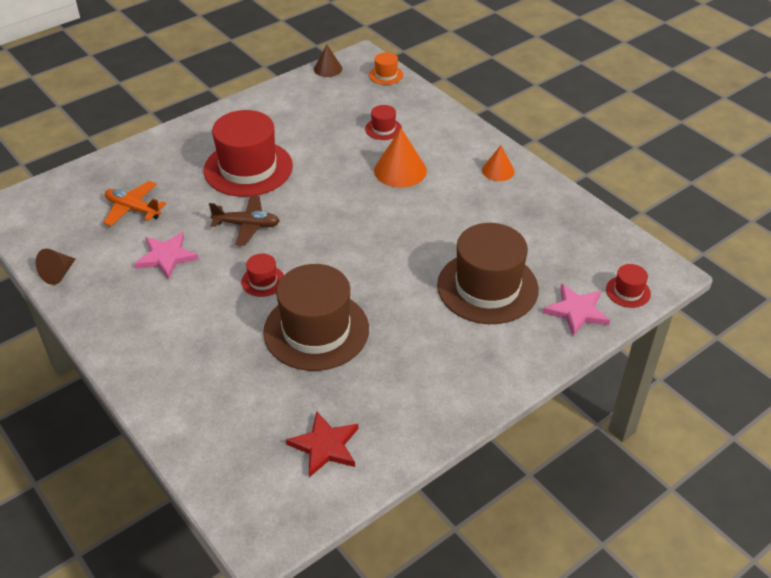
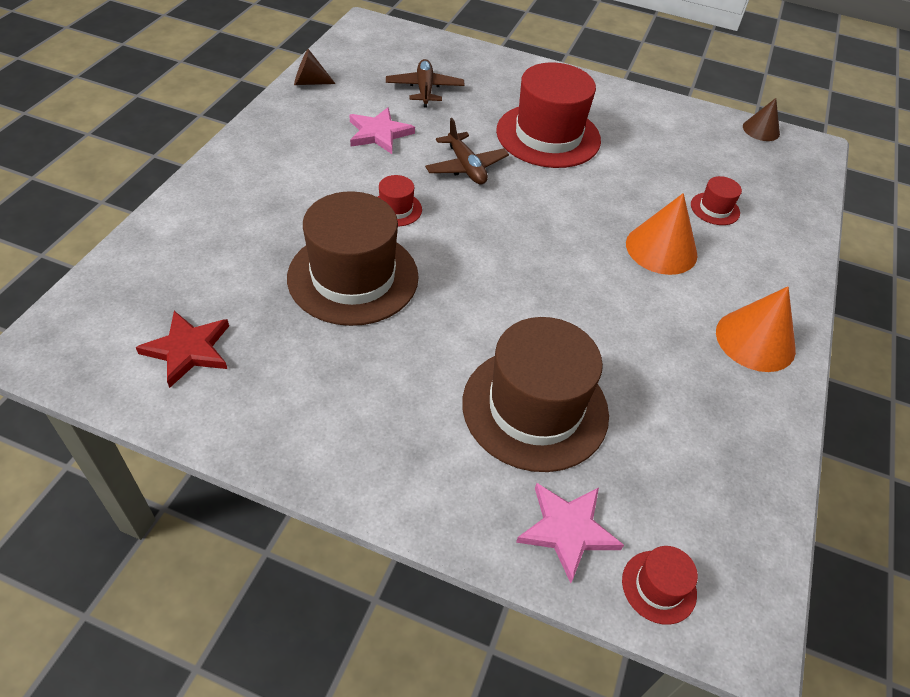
camera: 55 degrees right, 5 degrees up
orange plane [103,181,166,226] -> brown plane [386,59,465,107]
orange hat [369,52,403,85] -> none
orange cone [482,146,515,181] -> orange cone [716,286,796,372], size x1.62

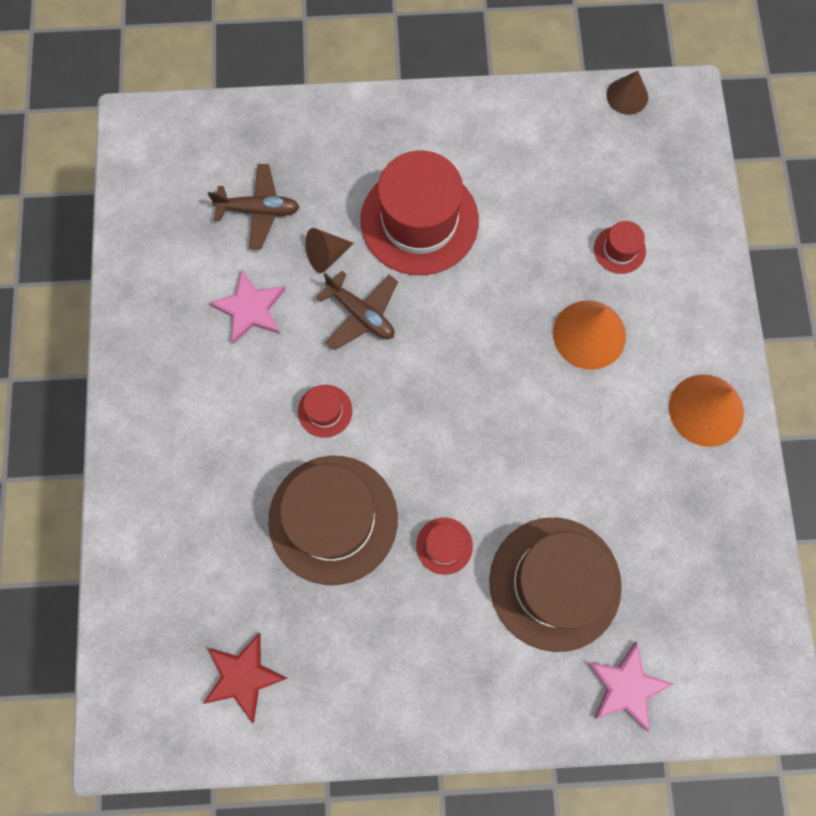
camera: 20 degrees left, 25 degrees up
brown cone [294,49,336,85] -> brown cone moved to [305,228,354,273]
brown plane [386,59,465,107] -> brown plane turned 120 degrees clockwise [208,164,299,250]
red hat [622,546,698,625] -> red hat moved to [416,518,473,575]

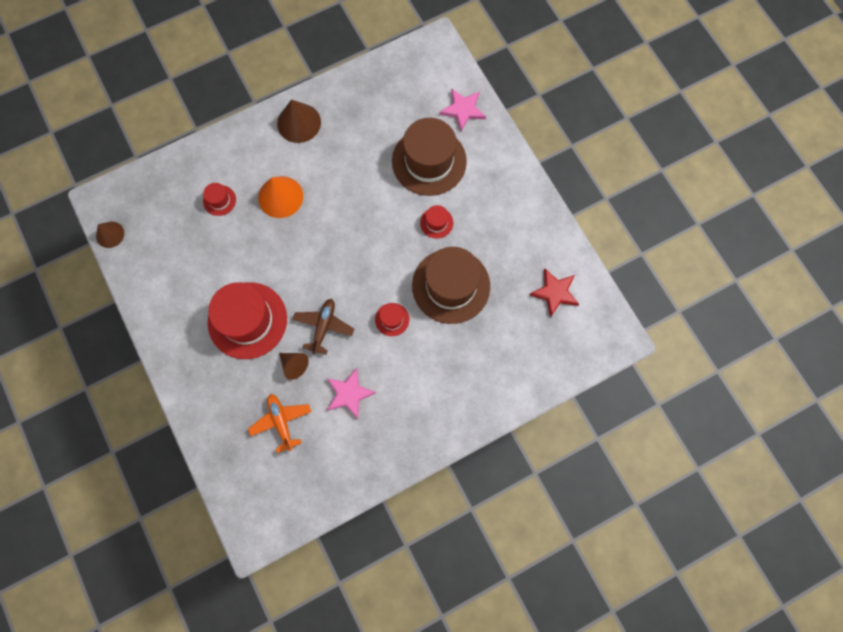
camera: 115 degrees left, 0 degrees up
brown plane [208,164,299,250] -> orange plane [248,394,311,453]
orange cone [669,374,744,447] -> brown cone [277,99,321,143]

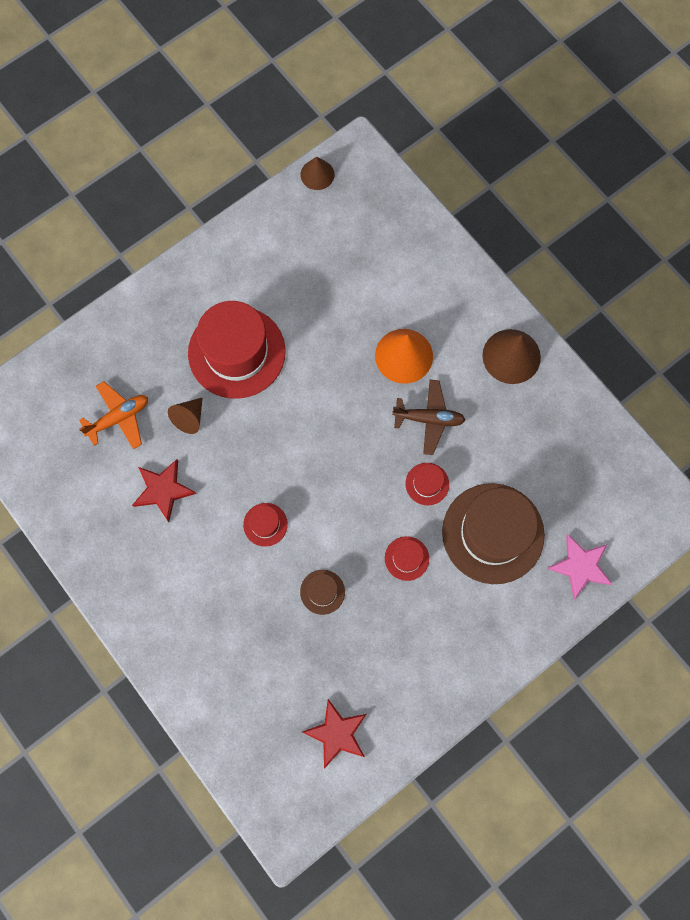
camera: 80 degrees right, 0 degrees up
red hat [203,183,236,216] -> red hat moved to [405,463,449,506]
brown plane [292,299,354,354] -> brown plane moved to [392,380,465,455]
pink star [327,368,376,419] -> red star [132,459,197,522]
brown hat [412,247,490,324] -> brown hat [300,570,345,615], size x0.43

